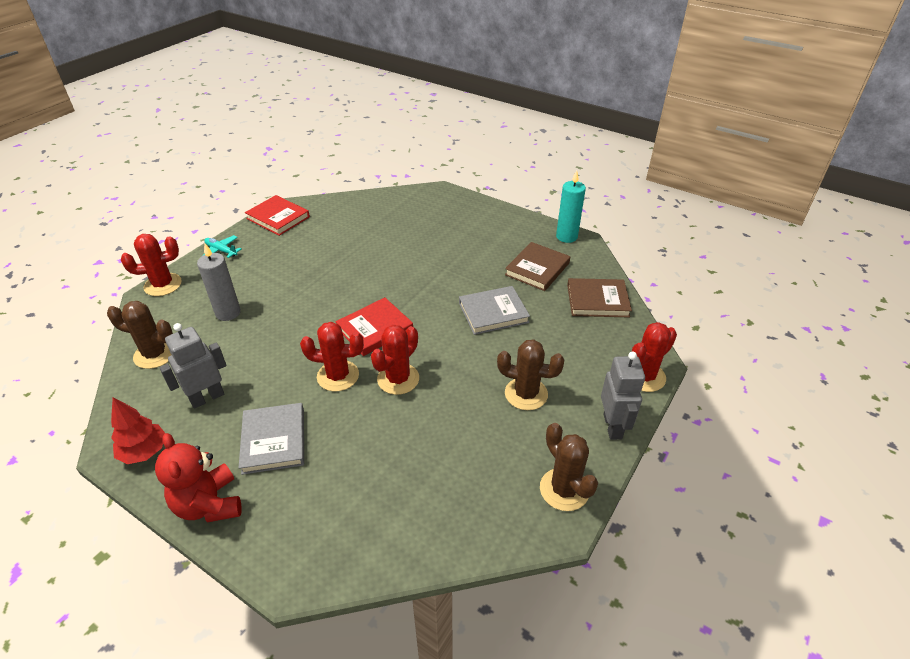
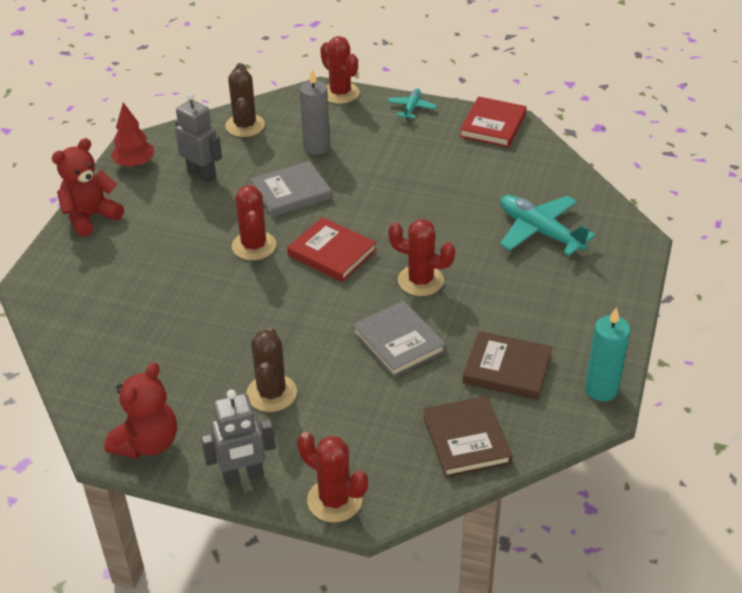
camera: 75 degrees right, 0 degrees up
grey book [239,403,304,475] -> grey book moved to [251,161,332,217]
red cactus [371,325,419,395] -> red cactus moved to [388,219,455,296]
brown cactus [540,423,598,511] -> red teddy bear [104,363,177,459]
none -> turquoise plane [500,195,596,256]

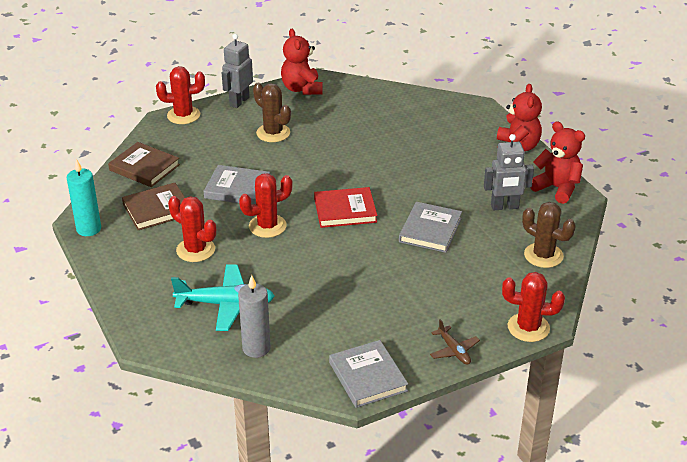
camera: 135 degrees right, 5 degrees down
red tree [111,102,154,167] -> red teddy bear [530,121,585,204]
red cactus [232,185,276,260] -> red cactus moved to [168,196,216,262]
grey candle [300,69,330,155] -> grey candle moved to [238,275,271,358]
turquoise plane [388,88,437,119] -> brown plane [430,319,480,365]
red book [460,96,527,148] -> grey book [329,340,408,408]

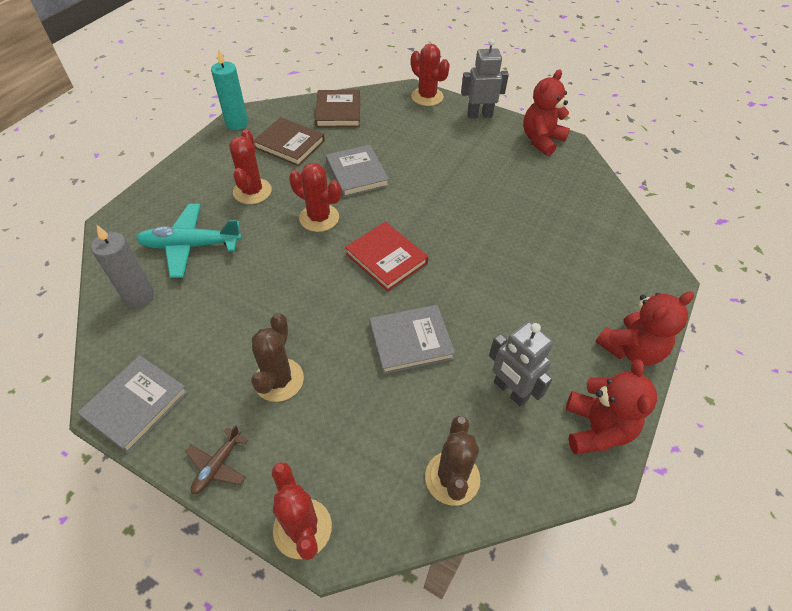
camera: 55 degrees right, 15 degrees up
turquoise plane [171,265,275,331] -> turquoise plane turned 120 degrees clockwise [136,204,242,278]
brown cactus [253,83,291,142] -> brown cactus moved to [251,313,304,402]

